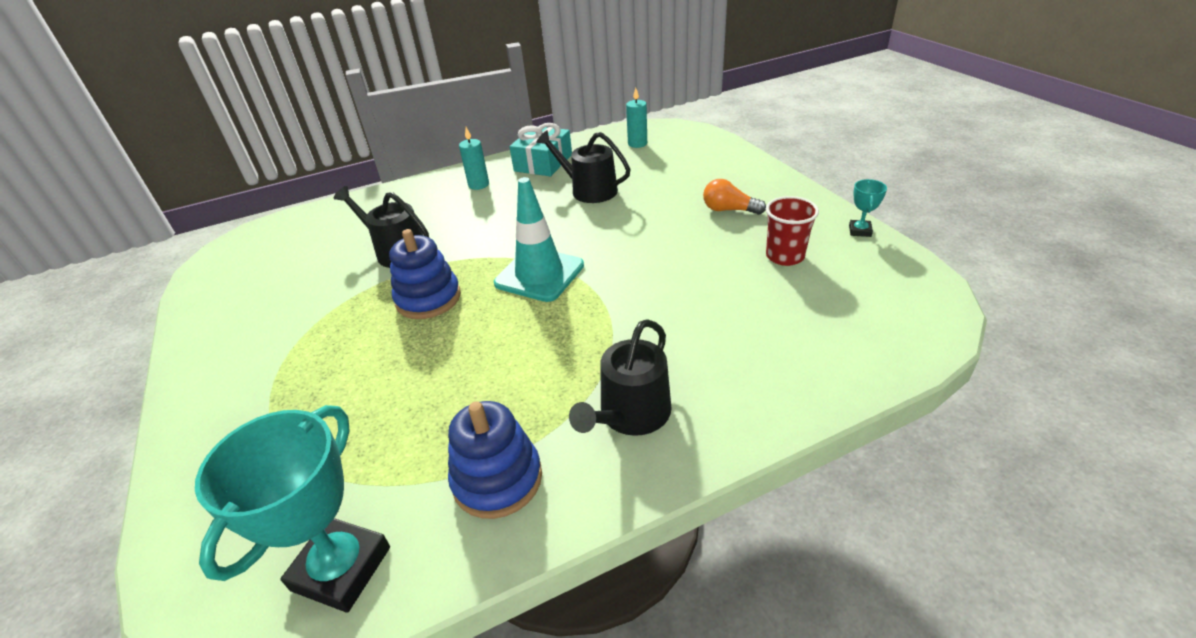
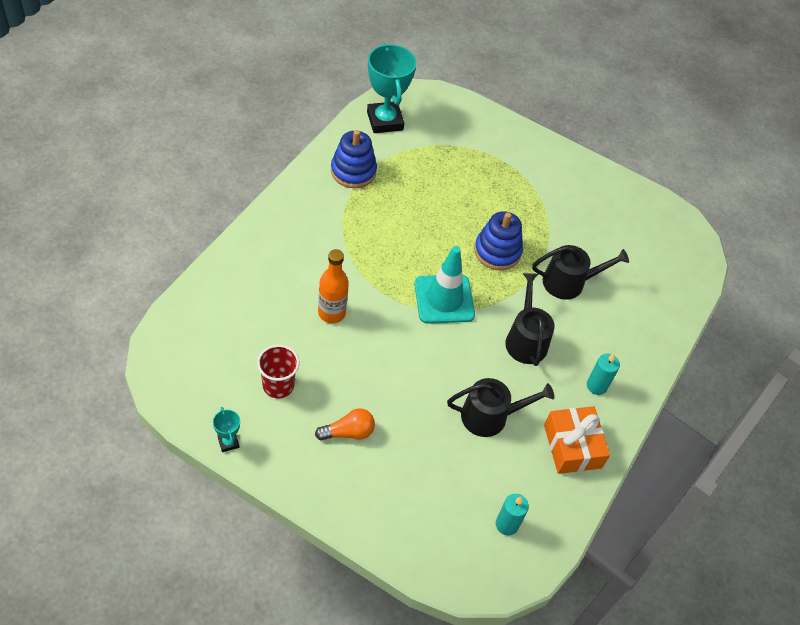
camera: 135 degrees right, 15 degrees up
turquoise gift [509,123,572,176] -> orange gift [544,406,610,474]
black watering can [569,319,672,436] -> black watering can moved to [505,273,555,366]
none -> orange bottle [318,249,349,323]

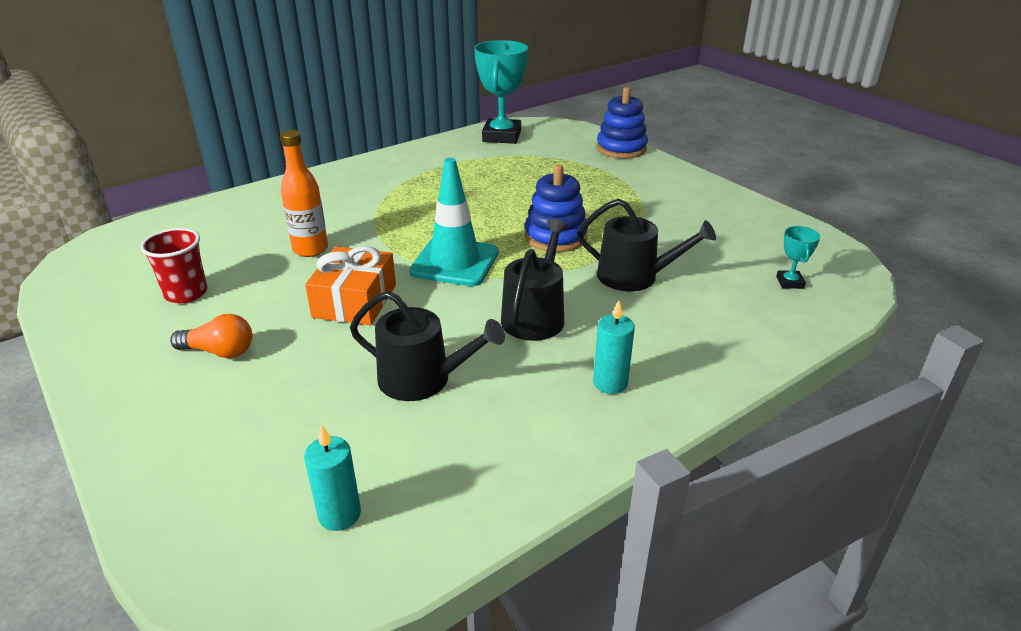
camera: 30 degrees right, 20 degrees down
turquoise trophy [213,407,240,452] -> turquoise trophy moved to [776,226,820,289]
blue stacking toy [331,130,377,188] -> blue stacking toy moved to [596,87,648,159]
orange gift [544,406,610,474] -> orange gift moved to [305,246,396,325]

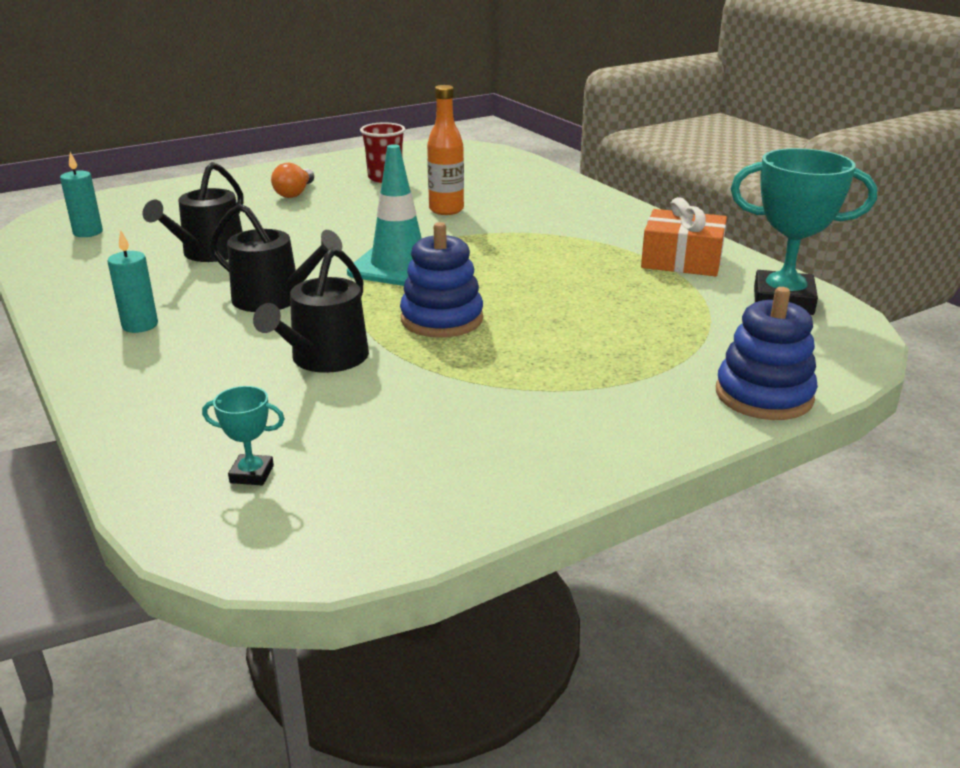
camera: 95 degrees right, 5 degrees down
orange gift [305,246,396,325] -> orange gift moved to [641,197,727,276]

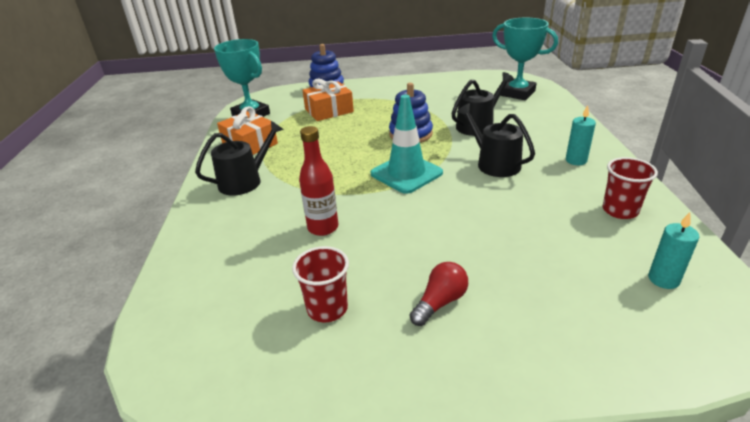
camera: 150 degrees left, 5 degrees up
black watering can [143,162,243,262] -> black watering can moved to [195,121,284,196]
turquoise trophy [202,386,285,485] -> turquoise trophy [492,17,558,100], size x2.22
orange light bulb [271,163,314,198] -> red light bulb [410,262,468,326]
orange bottle [427,85,464,215] -> red bottle [299,126,338,236]
none -> orange gift [302,79,354,121]
none -> red cup [602,157,658,219]

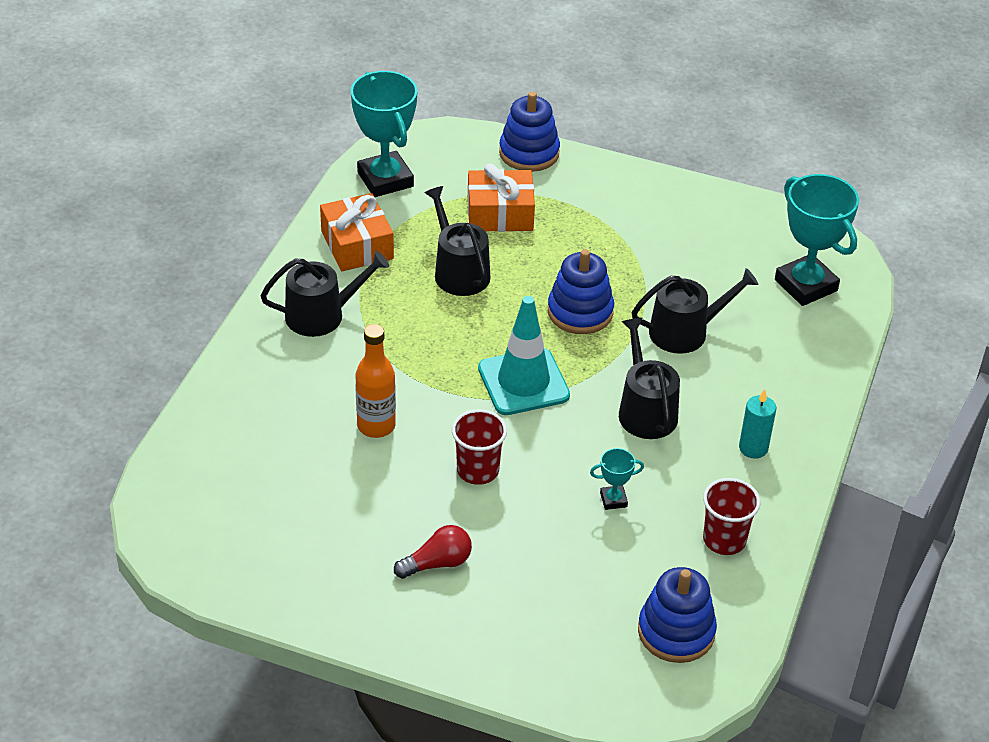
camera: 20 degrees right, 10 degrees up
red cup [292,246,349,322] -> red cup moved to [452,409,507,485]
red bottle [299,126,338,236] -> orange bottle [355,324,396,438]
turquoise candle [648,212,699,289] -> blue stacking toy [638,567,717,663]
none -> black watering can [424,186,490,296]
none -> turquoise trophy [590,448,644,510]

